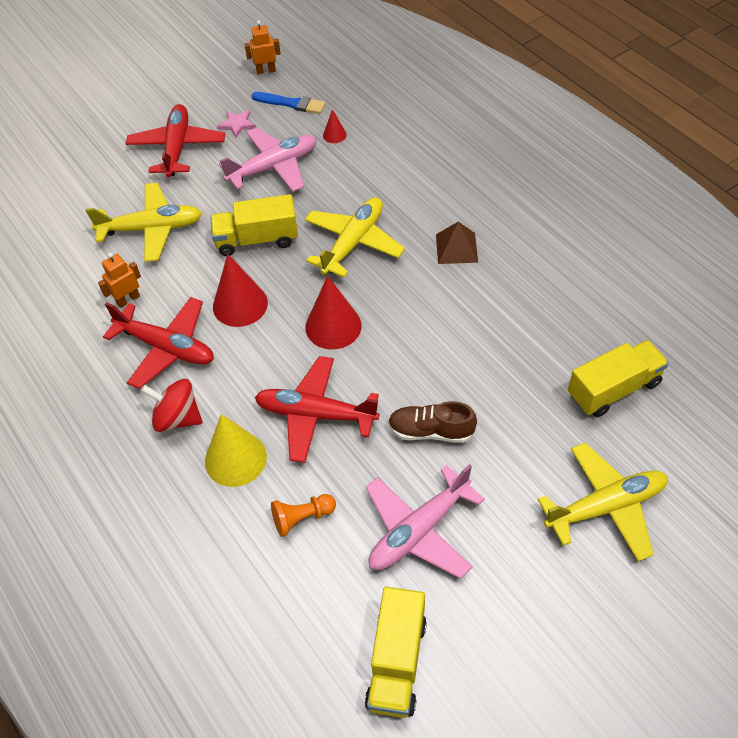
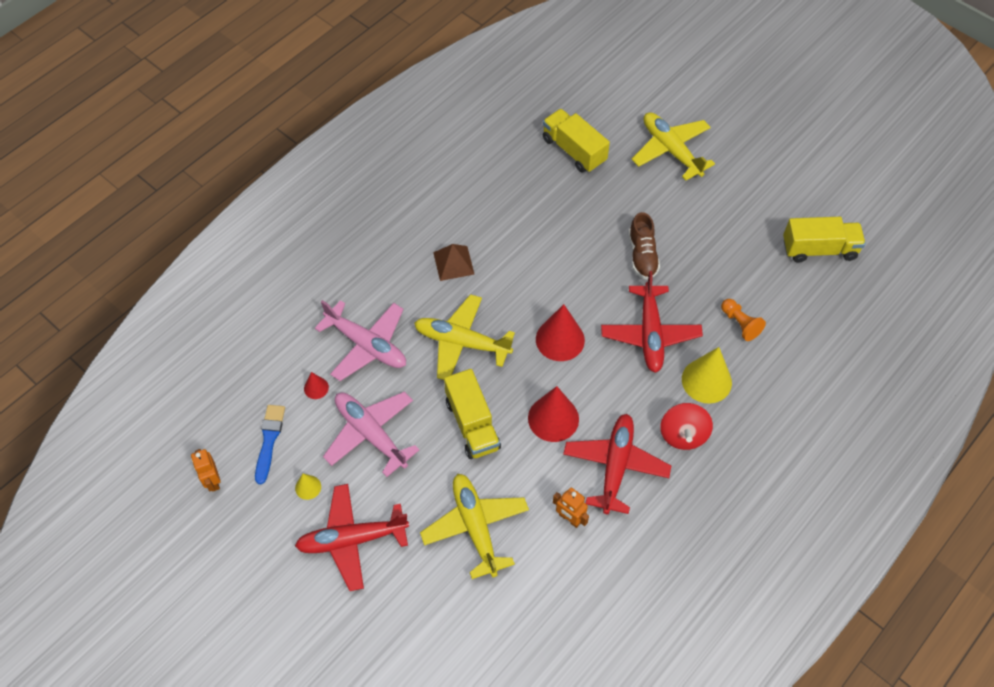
camera: 105 degrees left, 5 degrees up
pink star [217,110,256,138] -> yellow cone [295,474,321,500]
pink plane [366,464,485,579] -> pink plane moved to [315,300,406,381]

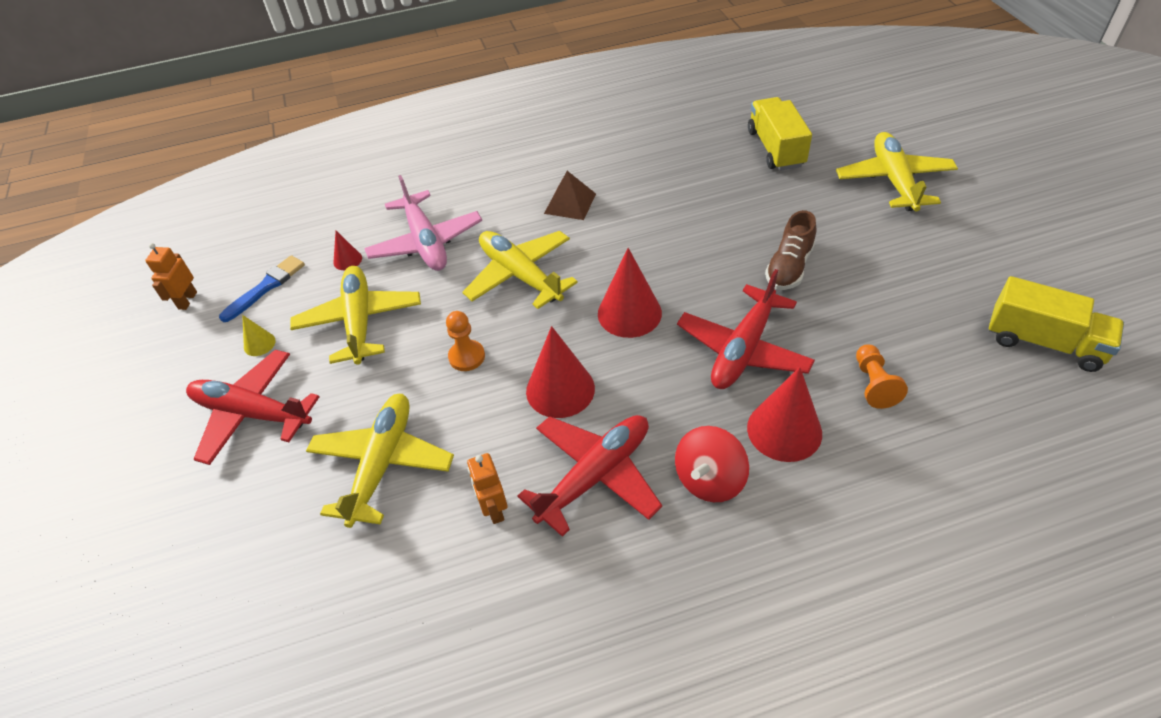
camera: 35 degrees right, 10 degrees down
pink plane [323,391,419,477] -> yellow plane [290,266,421,365]
yellow truck [444,369,501,459] -> orange pawn [446,311,485,371]
yellow cone [682,347,732,404] -> red cone [747,367,822,462]

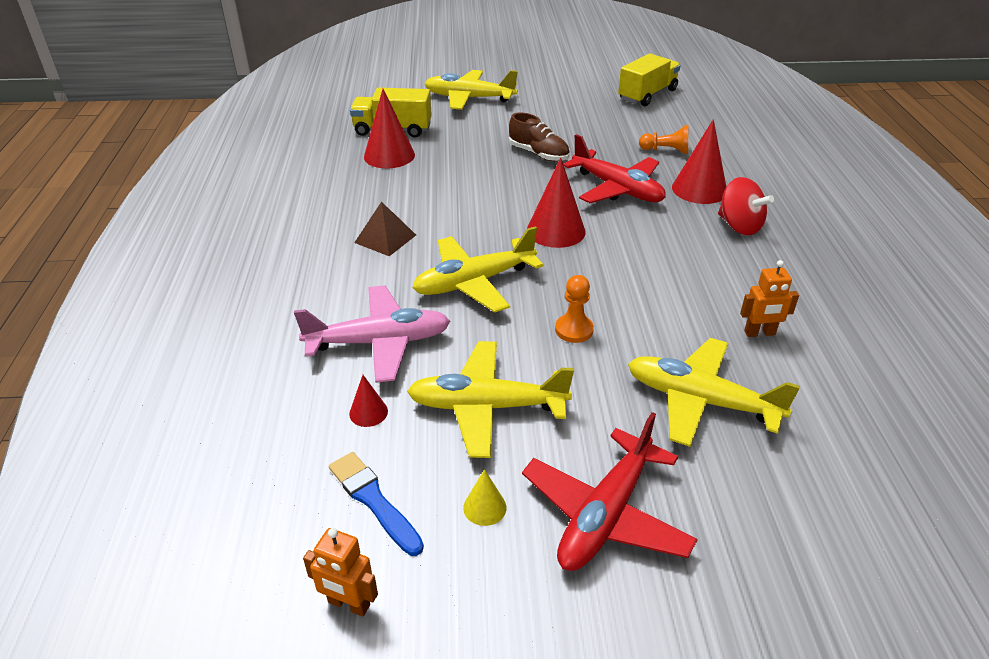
camera: 80 degrees left, 10 degrees down
red plane [518,415,662,537] -> none
red cone [526,326,595,418] -> red cone moved to [364,89,415,168]

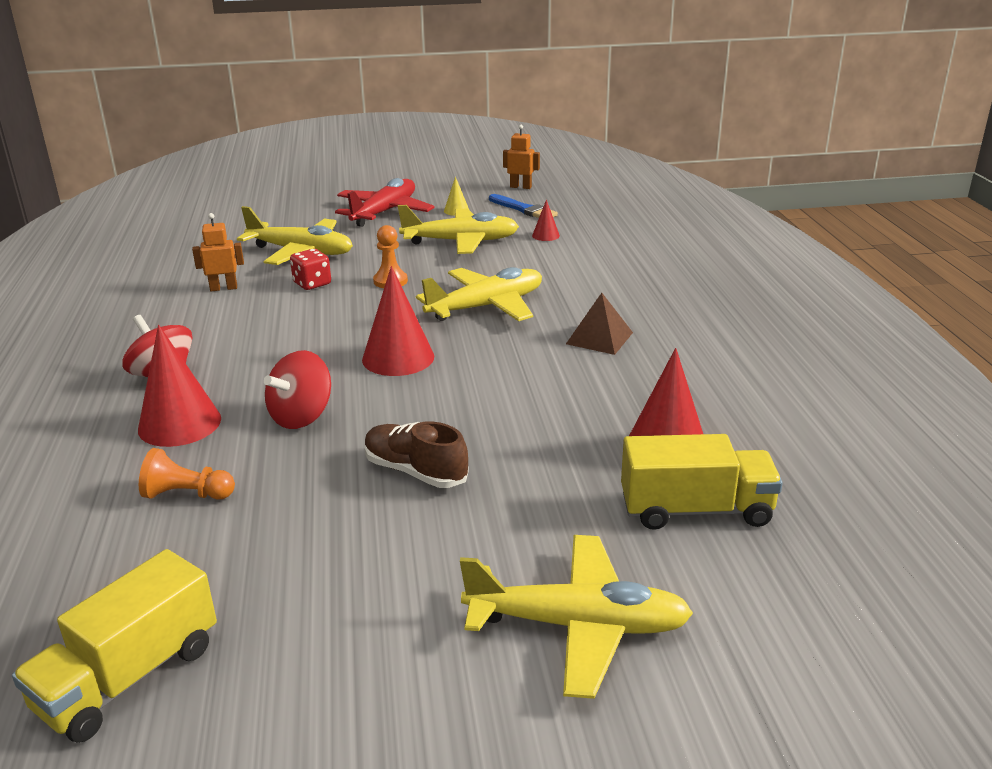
camera: 175 degrees right, 10 degrees down
pink plane [294,285,450,383] -> none
red plane [563,134,666,203] -> red spinning top [264,350,331,429]
none -> red dice [290,249,331,290]

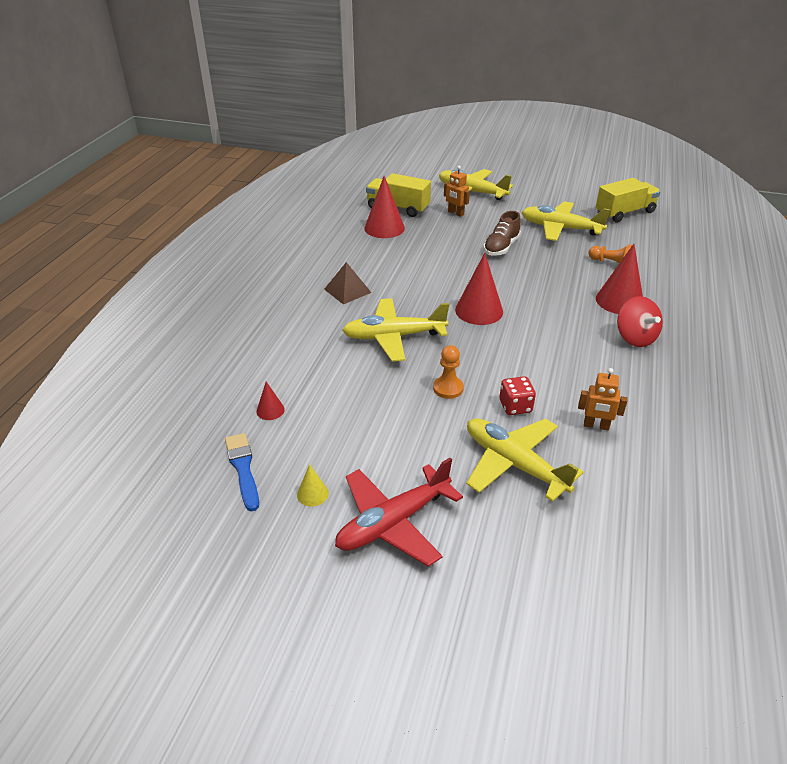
camera: 155 degrees left, 10 degrees up
red spinning top [264,350,331,429] -> none
brown shoe [364,421,469,488] -> brown shoe turned 60 degrees clockwise [483,211,521,256]
yellow plane [398,205,519,254] -> yellow plane moved to [521,201,611,241]
orange robot [503,125,540,189] -> orange robot moved to [444,166,470,217]

